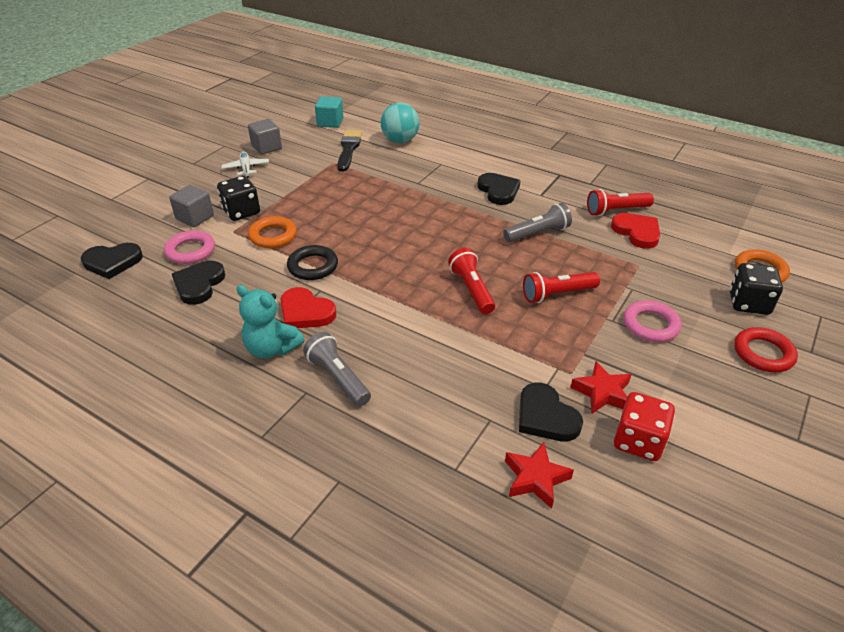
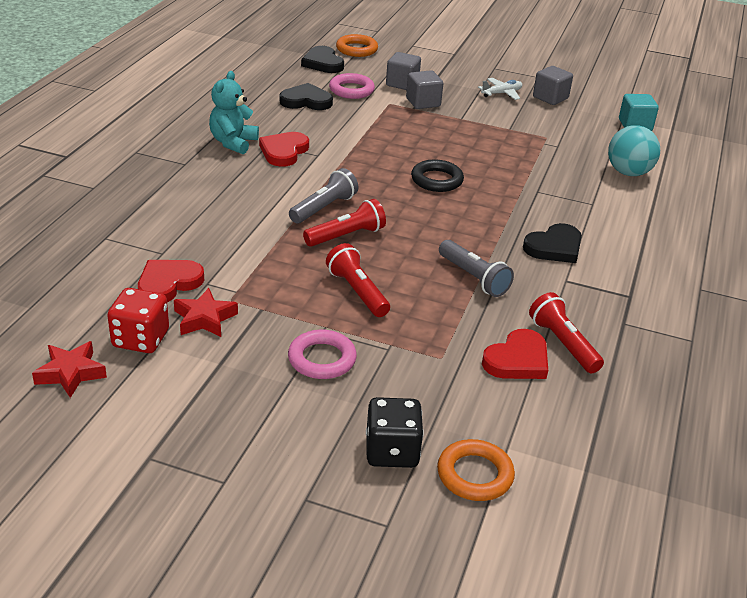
camera: 75 degrees right, 5 degrees down
black dice [217,176,260,221] -> grey cube [406,70,443,109]
orange ring [248,216,297,248] -> orange ring moved to [336,34,378,57]
black ring [287,245,338,280] -> black ring moved to [411,159,464,192]
grey flashlight [303,332,371,406] -> grey flashlight moved to [289,168,358,223]
black brush [337,130,362,172] -> none
red star [505,442,574,509] -> red star moved to [32,341,107,398]
black heart [519,383,583,441] -> red heart [138,260,204,302]
red ring [734,327,798,372] -> none

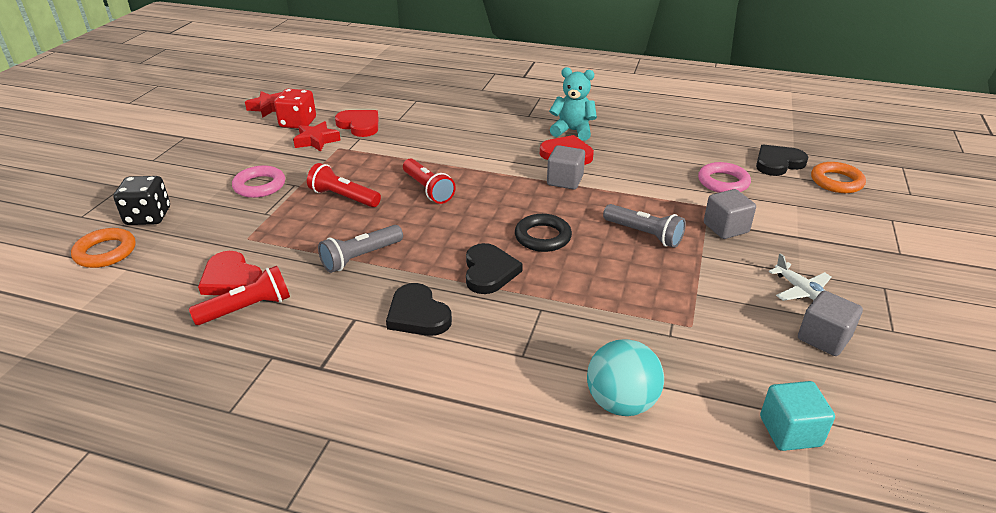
camera: 90 degrees right, 0 degrees up
black heart [280,83,333,110] -> black heart moved to [466,243,523,294]
grey flashlight [289,168,358,223] -> grey flashlight moved to [603,204,686,248]
red flashlight [326,243,390,317] -> red flashlight turned 120 degrees counterclockwise [307,163,381,207]
grey cube [386,52,421,90] -> grey cube moved to [547,145,585,190]

